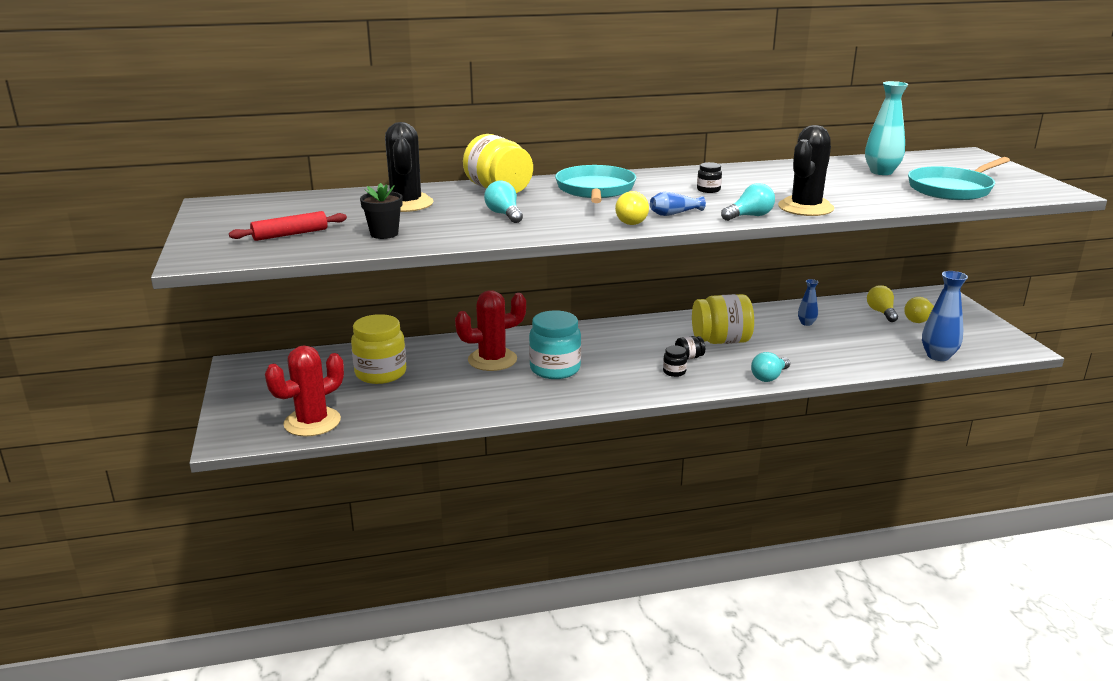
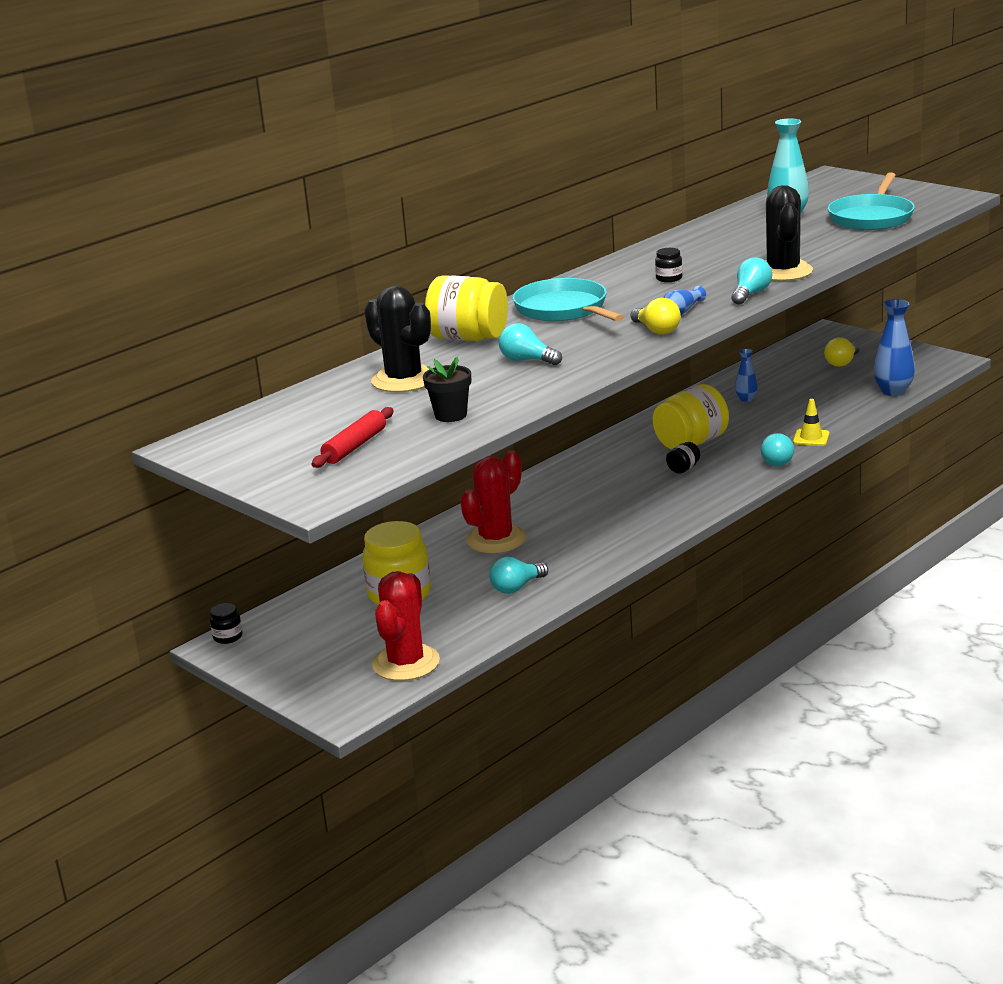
camera: 30 degrees left, 0 degrees up
turquoise jar [529,310,581,379] -> none
black jar [663,345,687,377] -> black jar moved to [210,603,243,644]
yellow light bulb [867,285,898,322] -> none
none -> turquoise light bulb [489,557,548,594]
none -> yellow traffic cone [793,399,829,446]

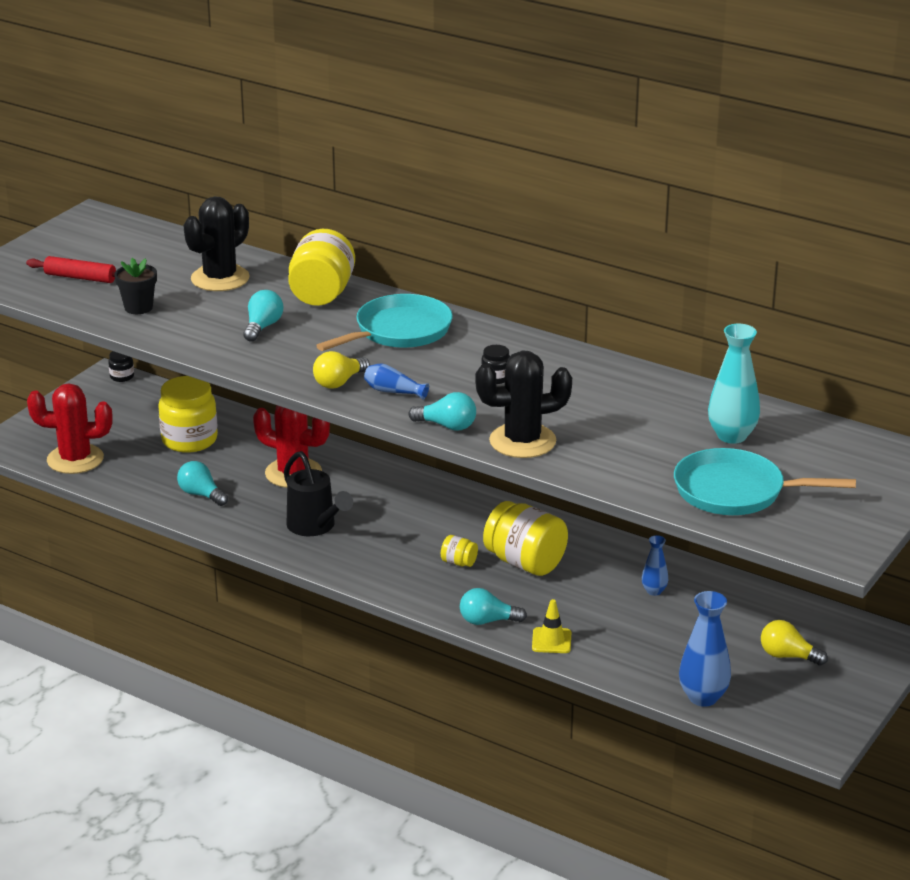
camera: 75 degrees right, 5 degrees up
black jar [666,442,700,474] -> yellow jar [441,535,478,567]
none -> black watering can [284,451,353,536]

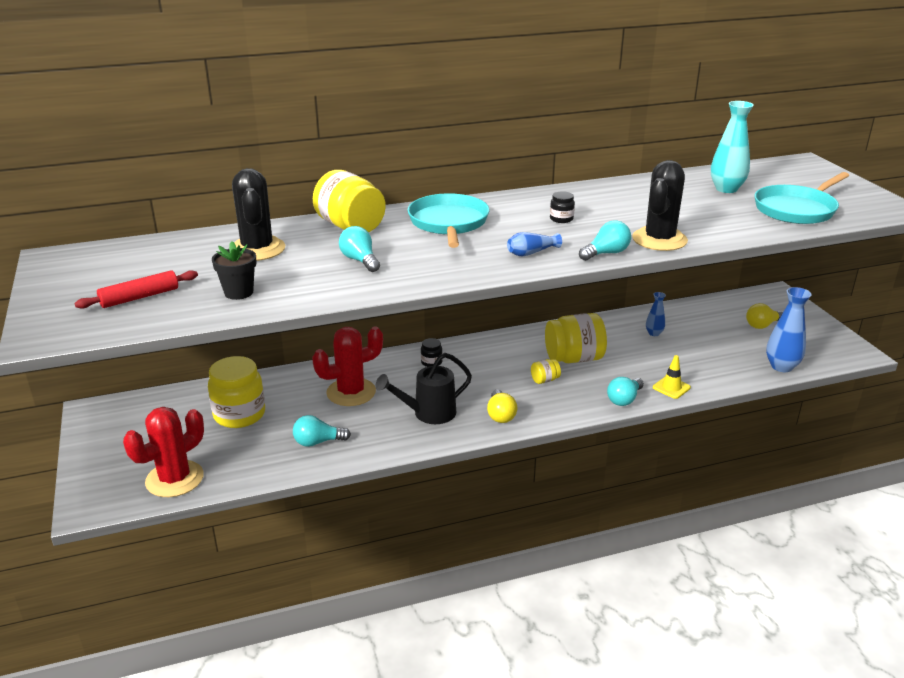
camera: 50 degrees left, 0 degrees up
black jar [108,351,134,382] -> black jar moved to [421,338,442,367]
black watering can [284,451,353,536] -> black watering can turned 150 degrees clockwise [375,353,472,424]
yellow light bulb [313,351,370,389] -> yellow light bulb moved to [487,390,517,423]

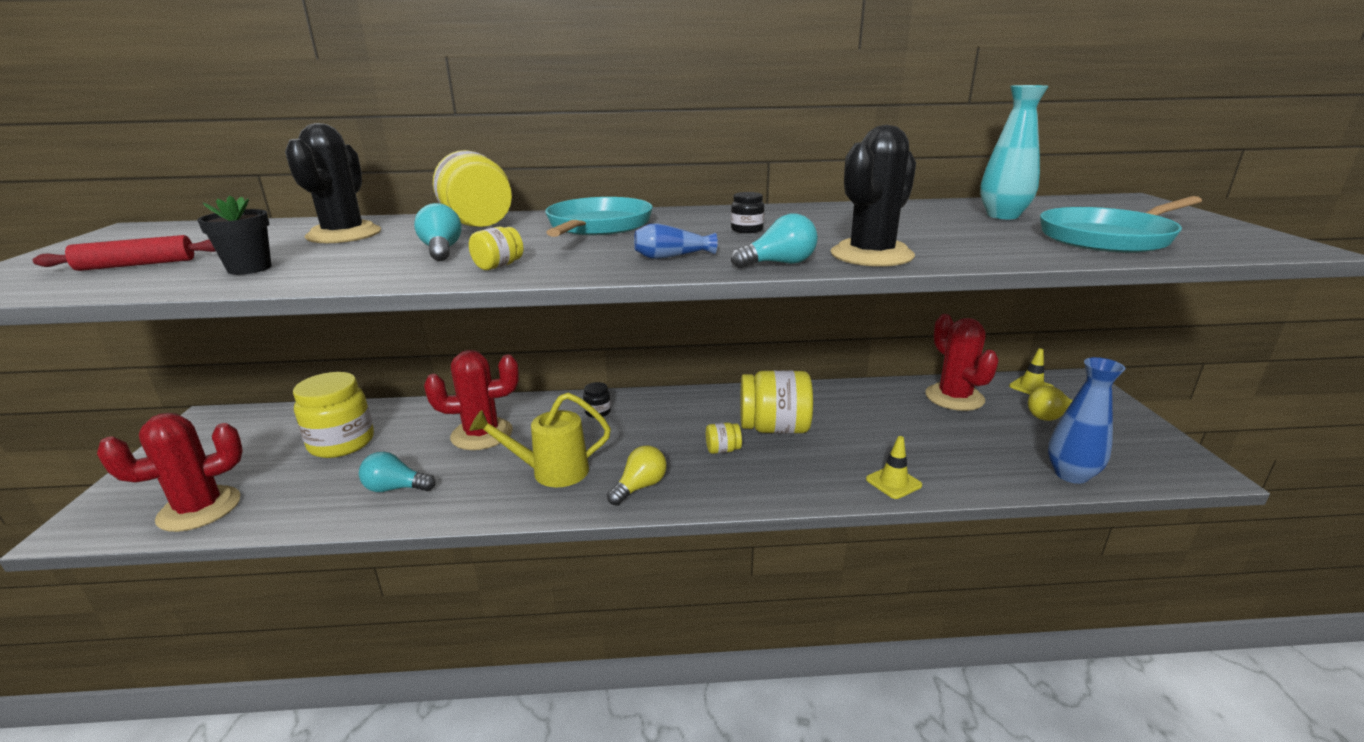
camera: 15 degrees right, 5 degrees down
black watering can [375,353,472,424] -> yellow watering can [470,393,611,487]
yellow light bulb [487,390,517,423] -> yellow light bulb turned 150 degrees counterclockwise [607,445,667,506]
turquoise light bulb [607,377,644,406] -> none
blue vase [646,292,666,336] -> none
none -> yellow jar [469,227,523,270]
none -> red cactus [926,314,999,411]
none -> yellow traffic cone [1009,348,1054,395]

